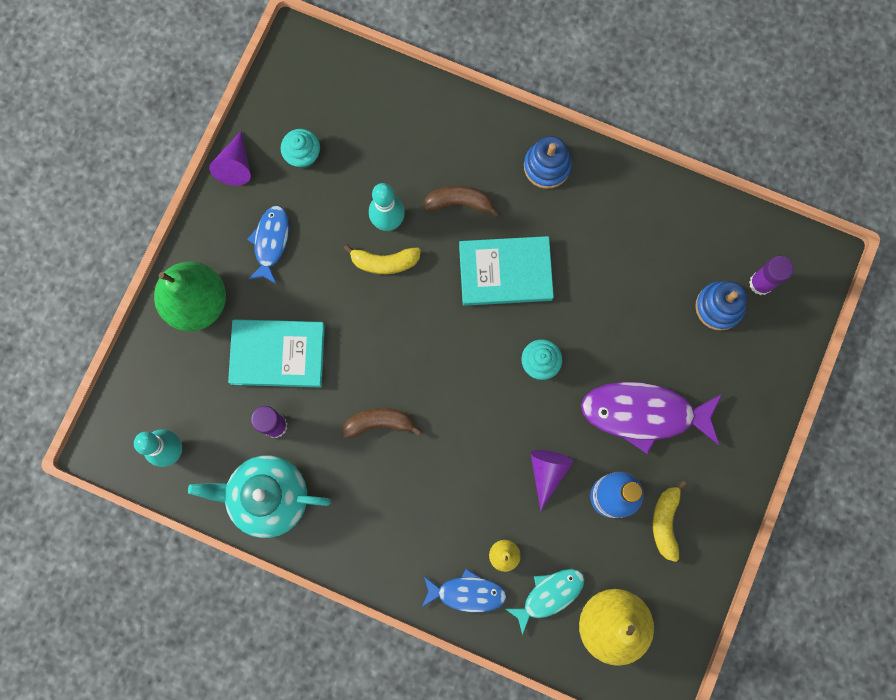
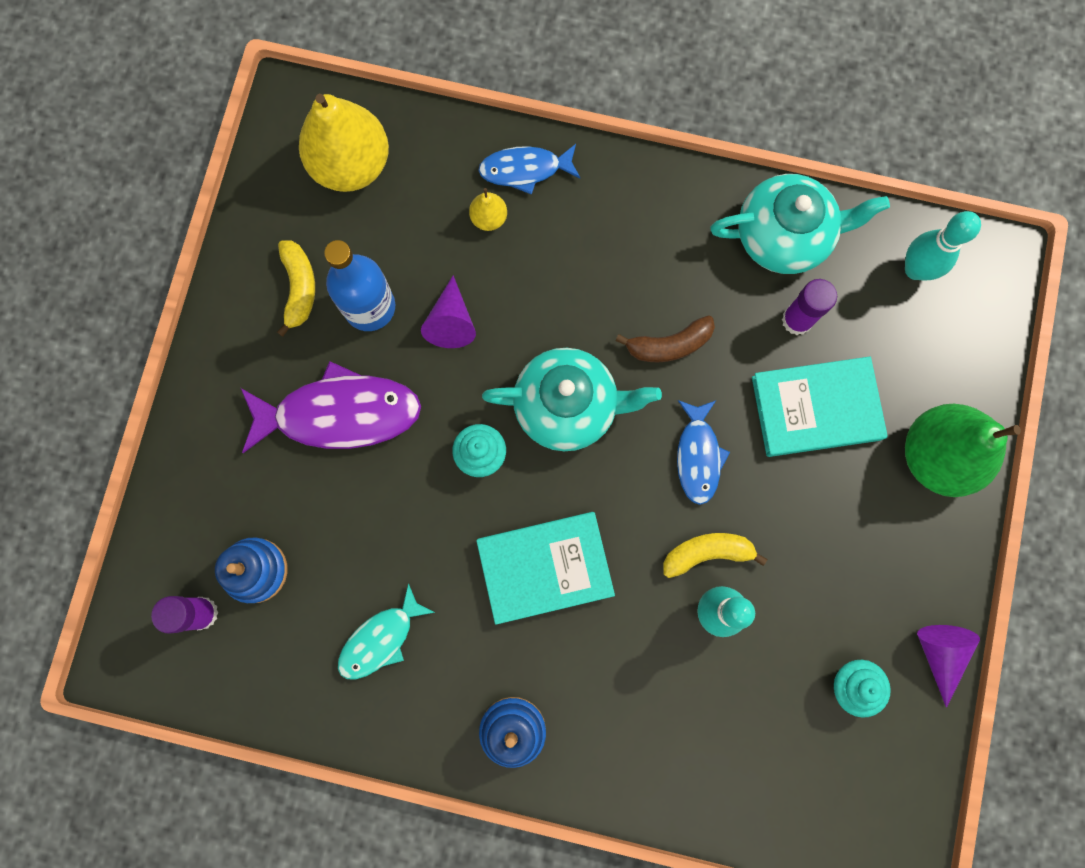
camera: 170 degrees right, 0 degrees up
blue fish [247,205,289,284] -> blue fish moved to [677,400,730,505]
brown banana [423,185,500,218] -> none
turquoise fish [506,569,585,635] -> turquoise fish moved to [338,583,435,679]
none -> turquoise teapot [482,348,662,451]

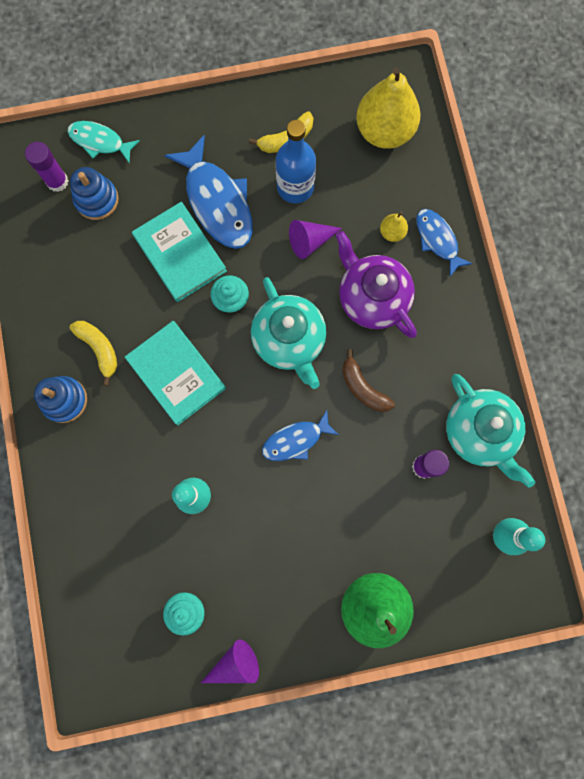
camera: 65 degrees right, 0 degrees up
purple fish [241,361,421,453] -> blue fish [164,135,253,249]
turquoise fish [338,583,435,679] -> turquoise fish moved to [67,121,140,164]
yellow banana [663,533,767,578] -> yellow banana moved to [69,321,117,386]
turquoise book [752,357,888,457] -> turquoise book moved to [132,202,227,302]
none -> purple teapot [336,231,417,338]

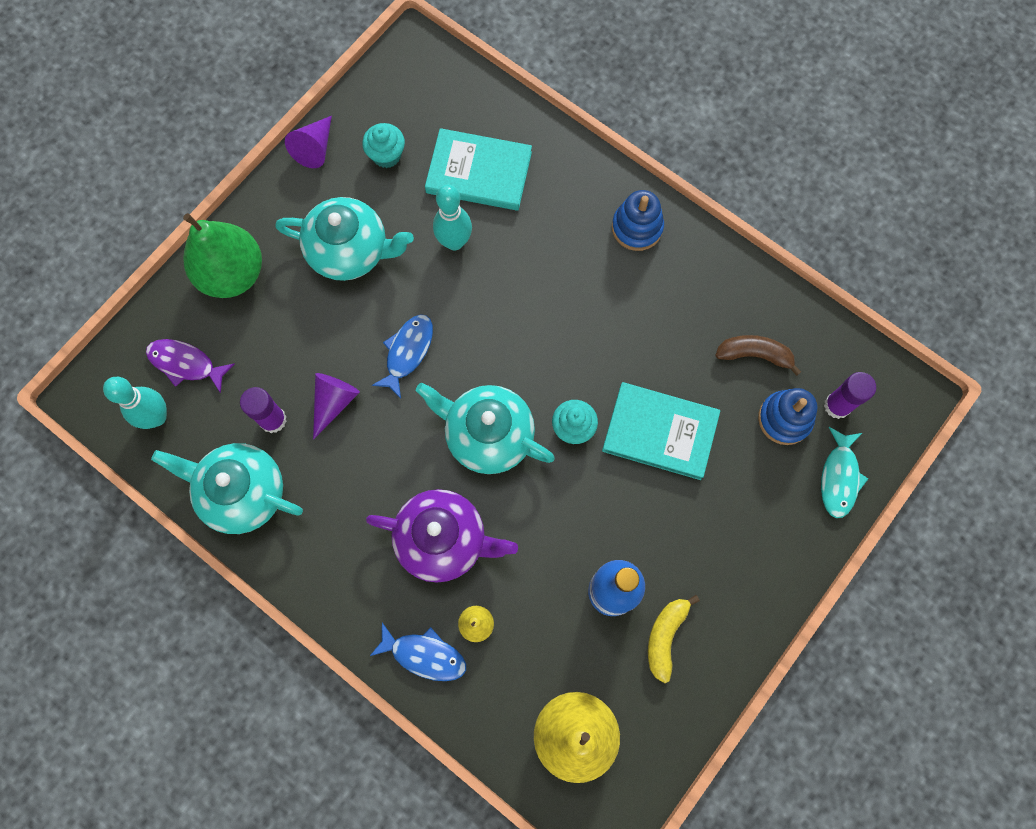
camera: 140 degrees right, 5 degrees down
turquoise fish [67,121,140,164] -> turquoise fish turned 120 degrees clockwise [821,427,868,518]
yellow banana [69,321,117,386] -> none
turquoise book [125,321,226,426] -> turquoise book moved to [425,128,532,211]
blue fish [164,135,253,249] -> none
purple cone [289,220,342,259] -> purple cone moved to [313,373,360,440]
brown banana [342,349,395,412] -> brown banana moved to [715,335,801,376]
none -> purple fish [146,339,234,393]
none -> turquoise teapot [275,197,414,281]

